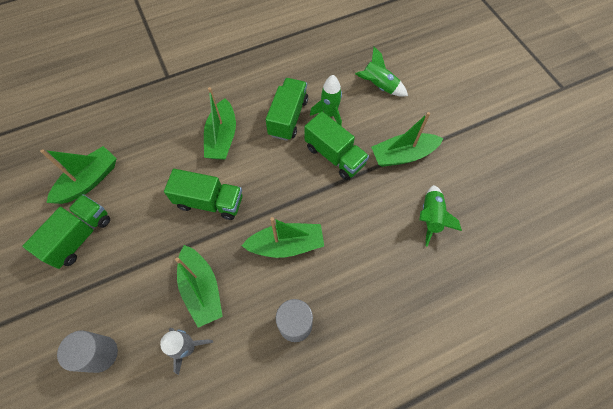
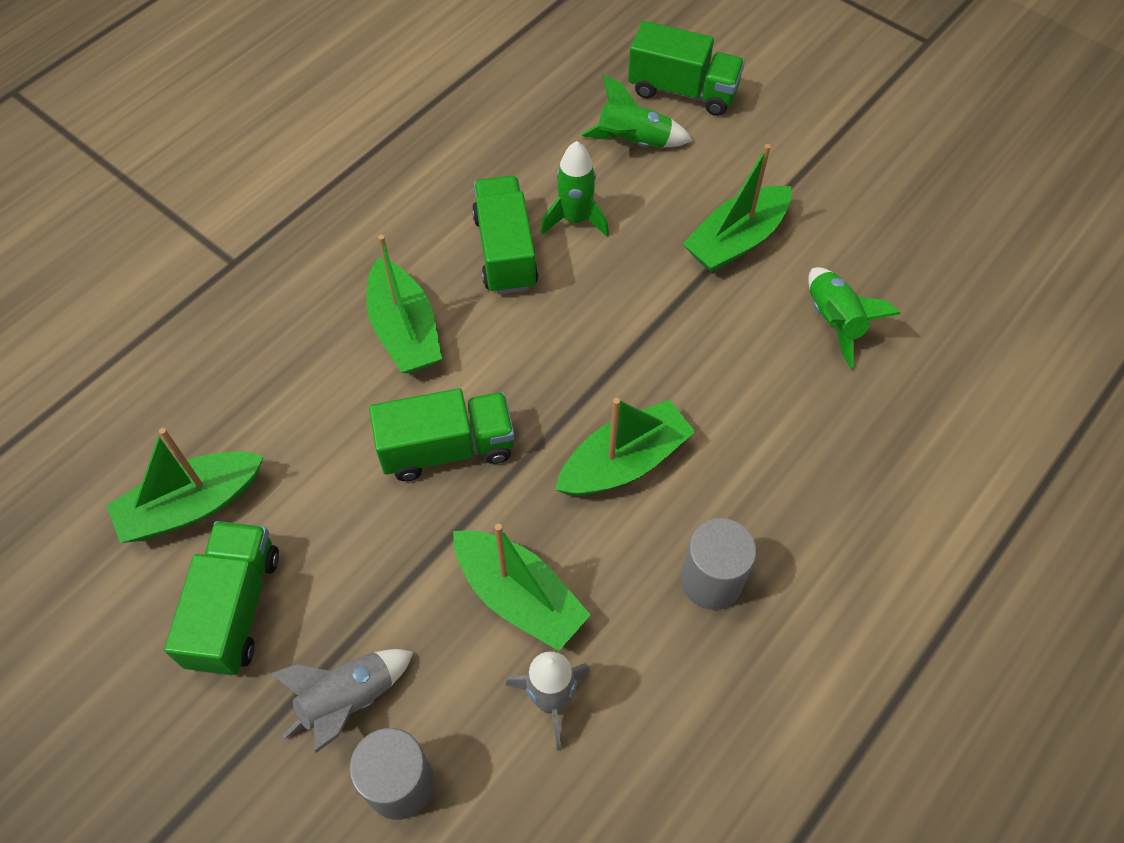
camera: 25 degrees left, 5 degrees down
green boat [40,146,117,204] -> green boat turned 135 degrees counterclockwise [106,428,264,543]
green truck [305,111,369,180] -> green truck moved to [628,21,745,116]
none -> grey rocket [269,649,413,753]

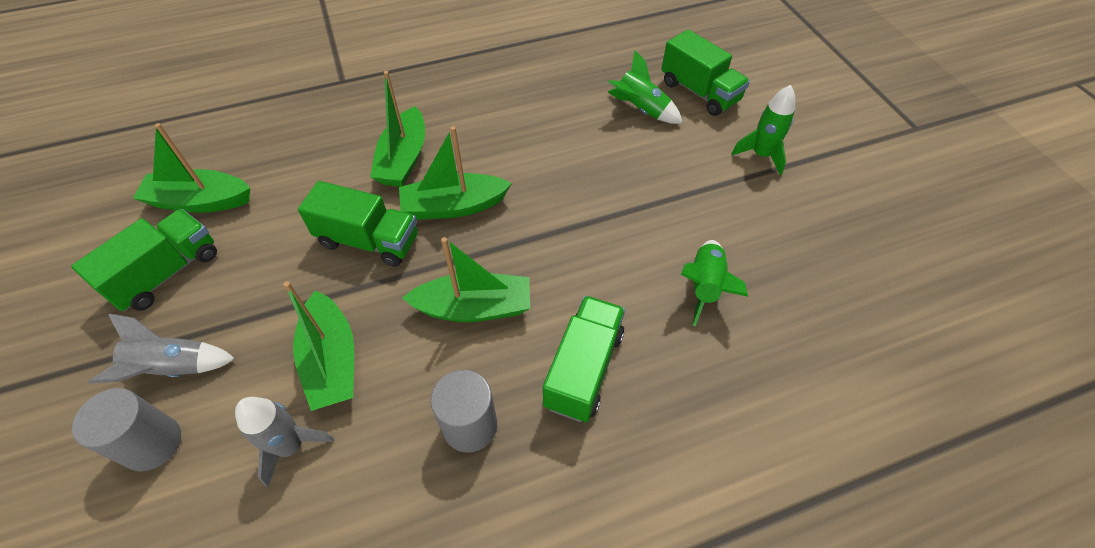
camera: 30 degrees right, 5 degrees down
green truck [472,176,538,294] -> green truck moved to [543,296,625,422]
green rocket [541,141,609,237] -> green rocket moved to [731,85,795,175]
green boat [683,144,791,273] -> green boat moved to [399,126,512,220]

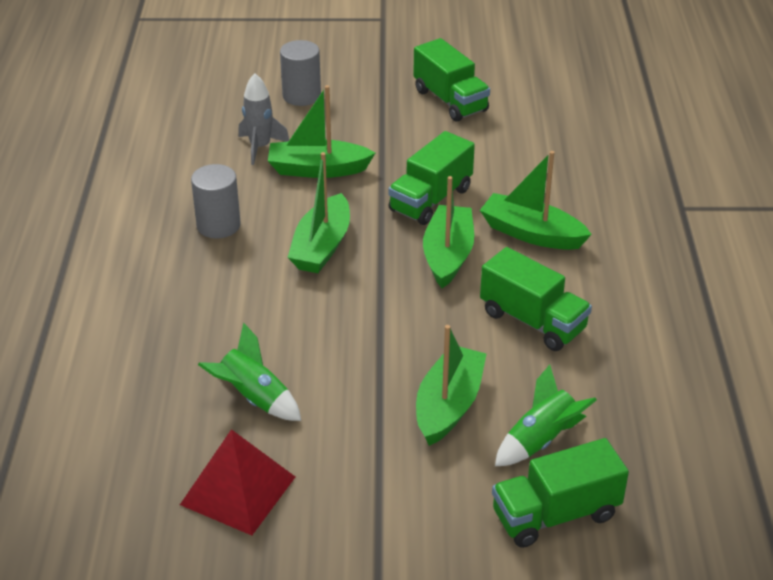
camera: 110 degrees right, 15 degrees down
grey rocket [88,314,235,384] -> none
green boat [133,123,250,213] -> green boat moved to [416,325,486,446]
green truck [543,296,625,422] -> green truck moved to [480,247,592,351]
green rocket [731,85,795,175] -> none
none -> red pyramid [180,429,295,535]

